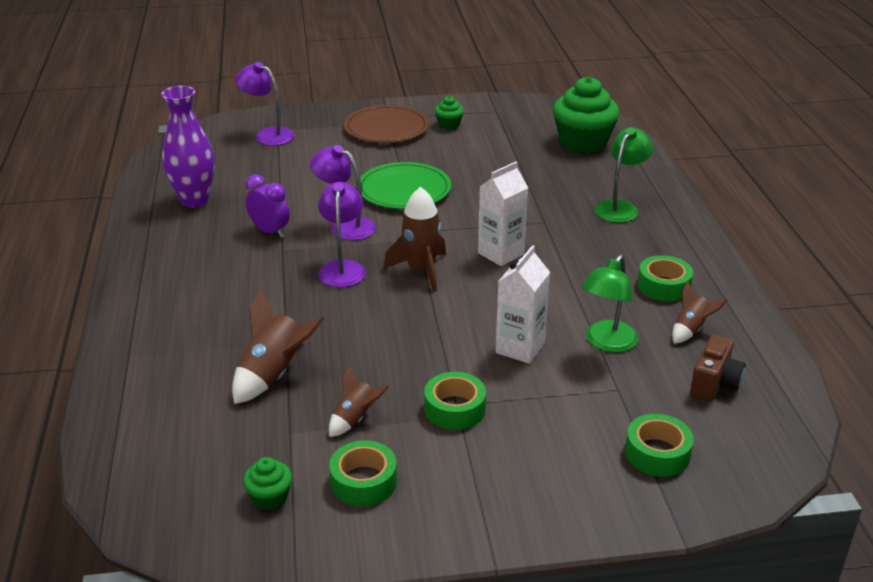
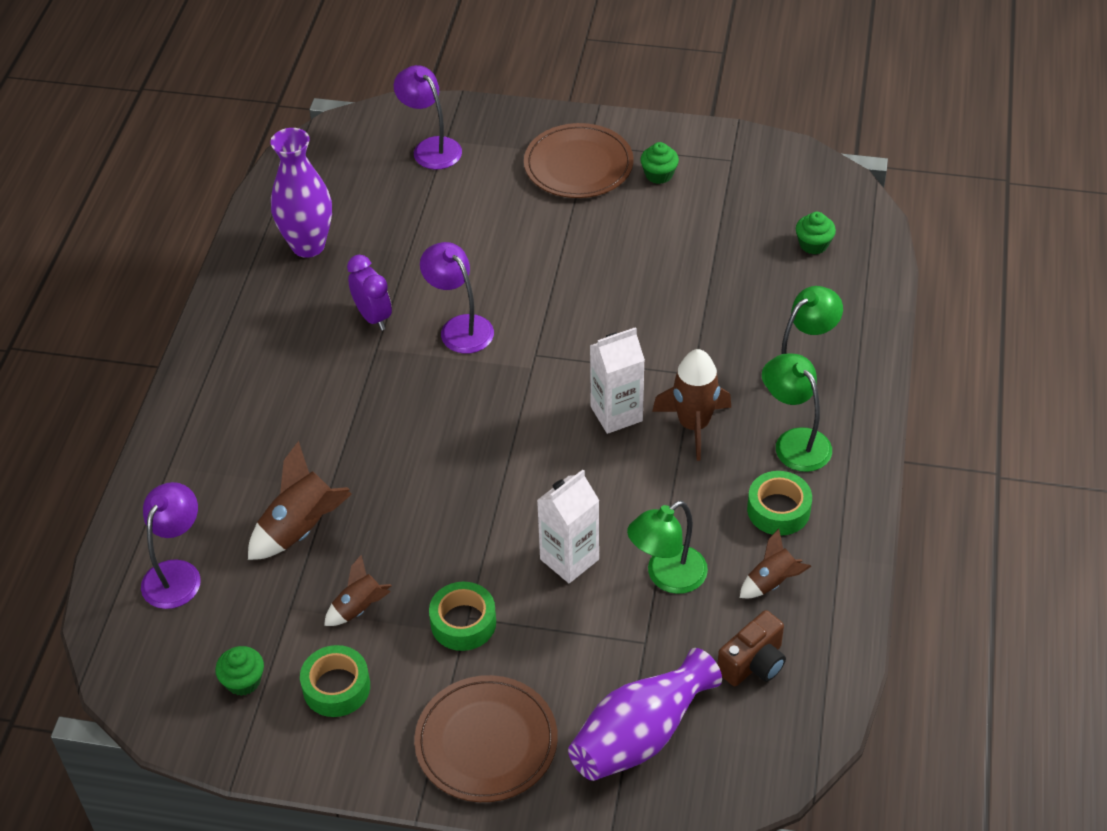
camera: 20 degrees right, 15 degrees up
purple lamp [318,182,366,287] -> purple lamp moved to [141,482,201,609]
green plate [357,162,451,209] -> none
brown rocket [383,187,446,292] -> brown rocket moved to [652,349,731,461]
green cupcake [553,77,620,153] -> green cupcake [796,212,836,254], size x0.46
green tape [625,414,694,477] -> purple vase [568,648,722,781]
none -> brown plate [414,675,558,802]
none -> green lamp [765,353,832,472]

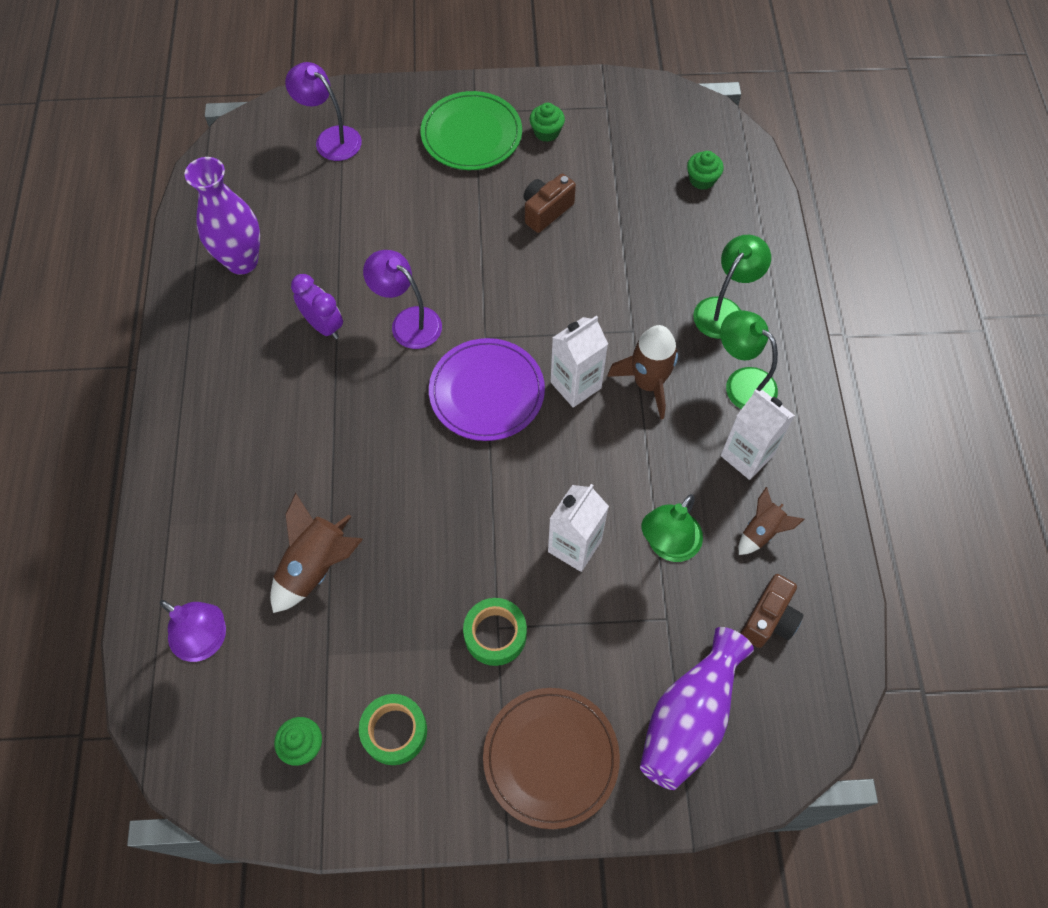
camera: 15 degrees left, 15 degrees up
purple lamp [141,482,201,609] -> purple lamp turned 120 degrees clockwise [160,600,226,662]
brown rocket [324,555,392,626] -> none
brown plate [524,123,634,198] -> green plate [420,91,522,170]
green tape [747,471,812,535] -> white carton [721,389,795,480]
none -> purple plate [429,338,545,441]
none -> brown camera [523,173,576,233]

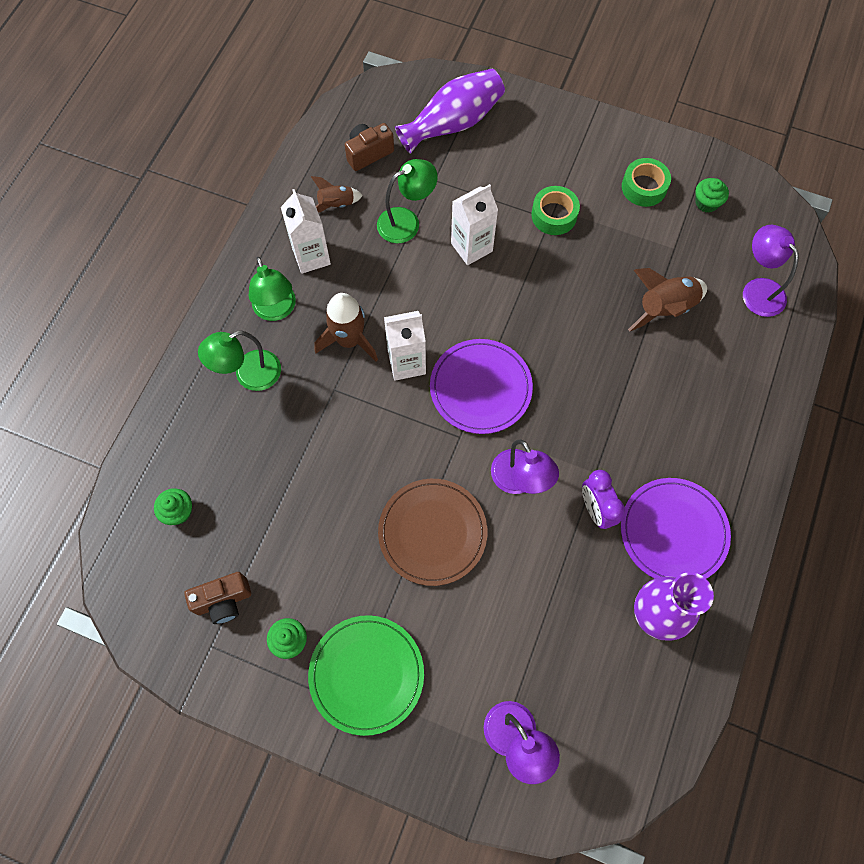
camera: 155 degrees left, 5 degrees up
brown plate [483,688,620,829] -> brown plate moved to [378,479,487,586]
brown camera [523,173,576,233] -> brown camera moved to [184,572,251,624]
none -> purple plate [621,478,731,579]

